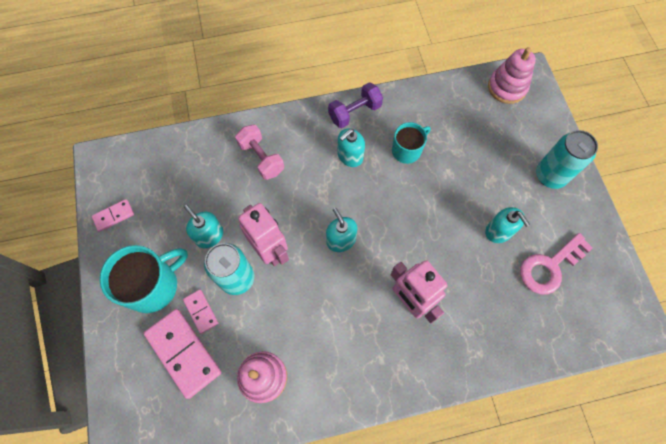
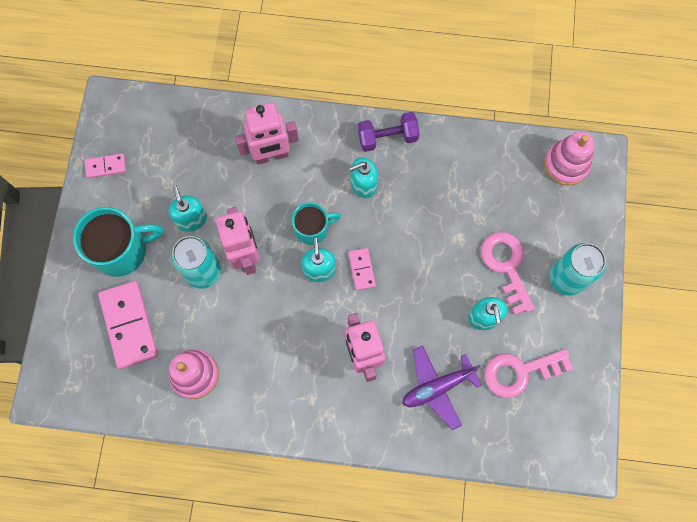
camera: 20 degrees right, 5 degrees up
pink domino [183,289,218,334] -> pink domino moved to [348,248,376,290]
pink dumbbell [235,125,284,180] -> pink robot [235,103,299,165]
turquoise mug [392,122,431,164] -> turquoise mug moved to [292,202,341,245]
none -> purple plane [402,346,482,430]
none -> pink key [481,232,535,315]

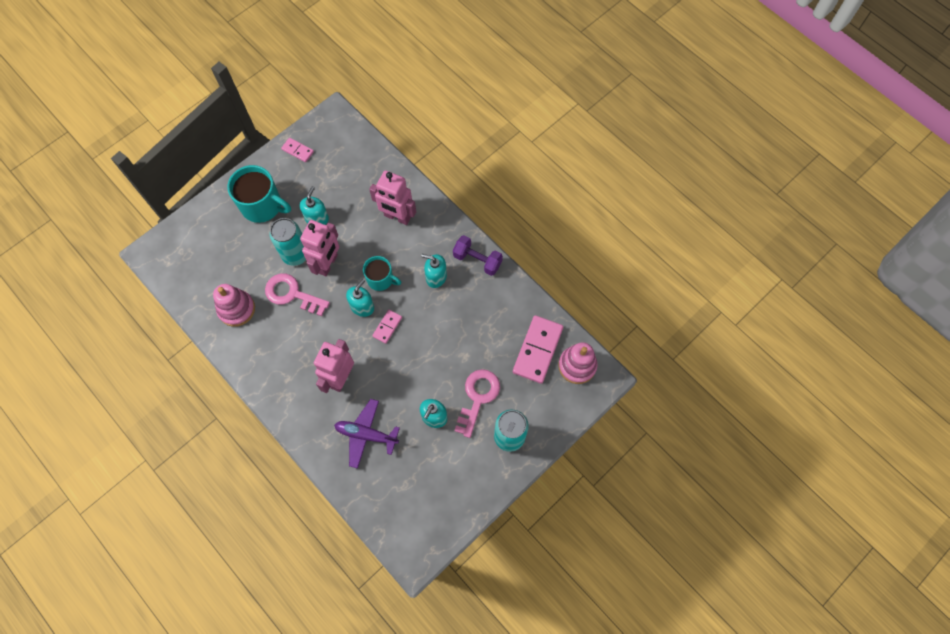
camera: 40 degrees right, 5 degrees down
pink domino [98,281,158,369] -> pink domino moved to [513,315,563,384]
pink key [484,349,573,398] -> pink key moved to [265,274,330,316]

